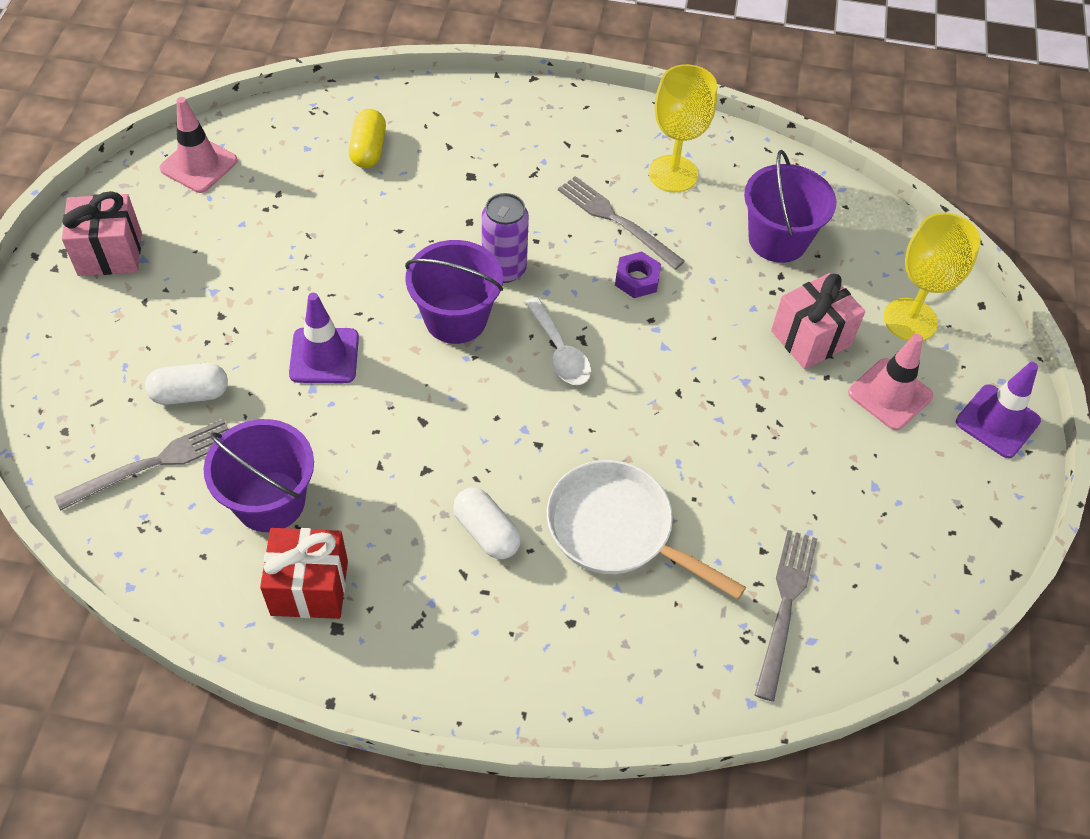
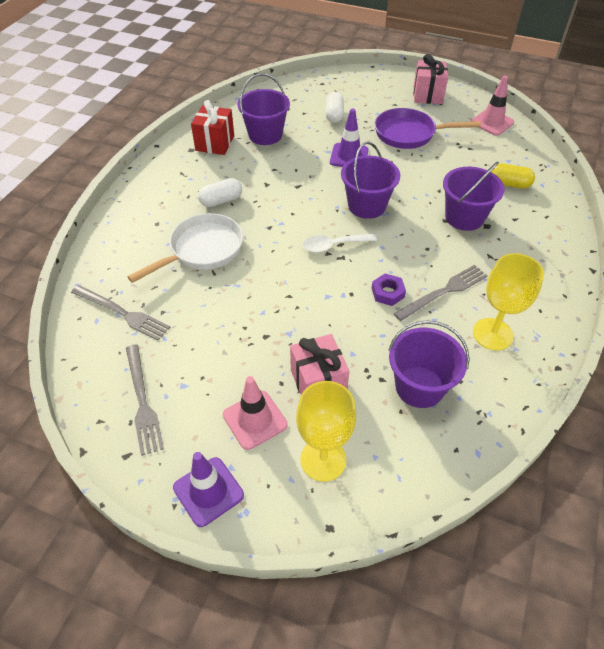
camera: 105 degrees right, 5 degrees down
grey fork [54,419,228,511] -> grey fork moved to [126,344,164,456]
purple can [482,193,529,283] -> none
none -> purple pan [375,108,481,149]
none -> purple bucket [443,162,505,231]

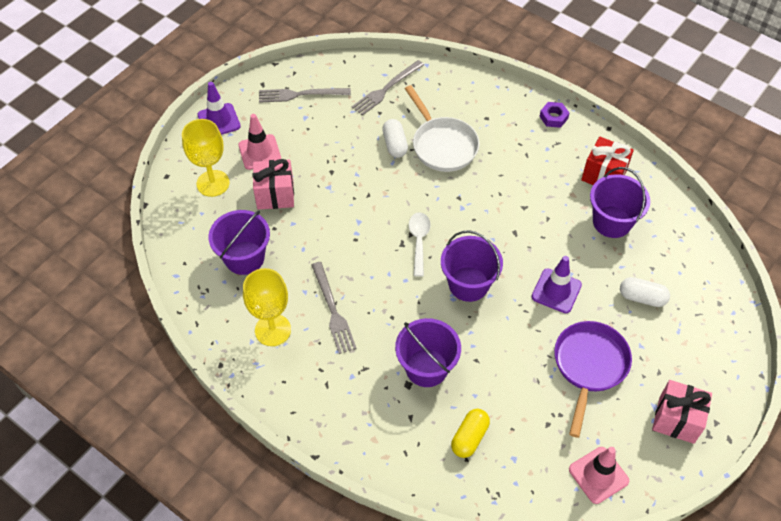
camera: 105 degrees right, 5 degrees up
white capsule [198,178,242,207] -> white capsule moved to [382,119,408,158]
purple nut [372,273,406,306] -> purple nut moved to [539,102,569,128]

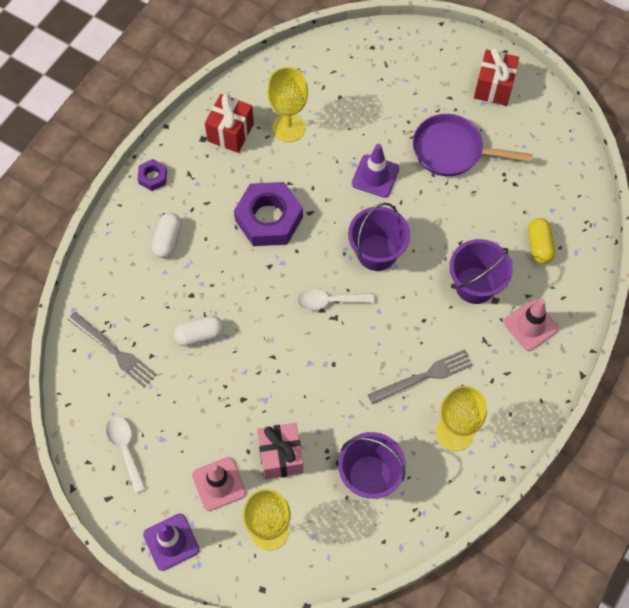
camera: 95 degrees left, 10 degrees up
grey fork [259,88,351,103] -> white spoon [106,416,146,493]
white pan [405,85,480,172] -> none
yellow capsule [451,409,490,458] -> yellow capsule turned 60 degrees clockwise [528,218,555,264]
pink traffic cone [569,447,629,504] -> pink traffic cone moved to [504,299,559,351]
purple bucket [590,167,651,238] -> yellow goblet [267,67,308,142]
white capsule [620,277,670,307] -> white capsule moved to [152,213,182,258]
pink gift [652,380,712,444] -> red gift [474,48,519,106]
none -> purple nut [234,182,303,246]

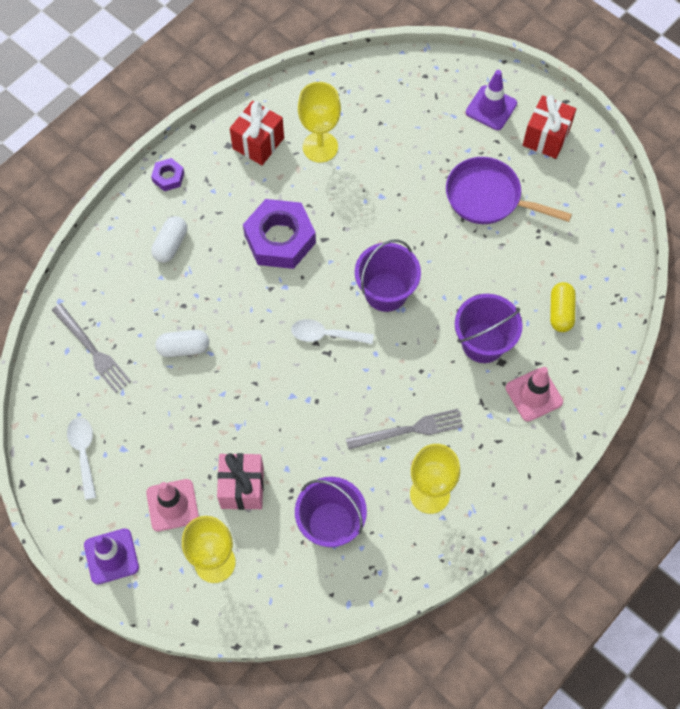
camera: 10 degrees right, 0 degrees up
purple traffic cone [352,144,399,198] -> purple traffic cone moved to [466,70,517,130]

